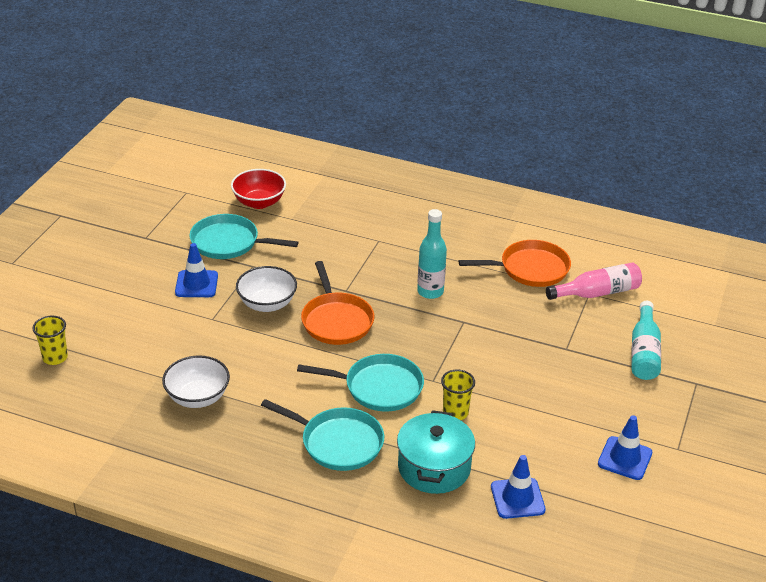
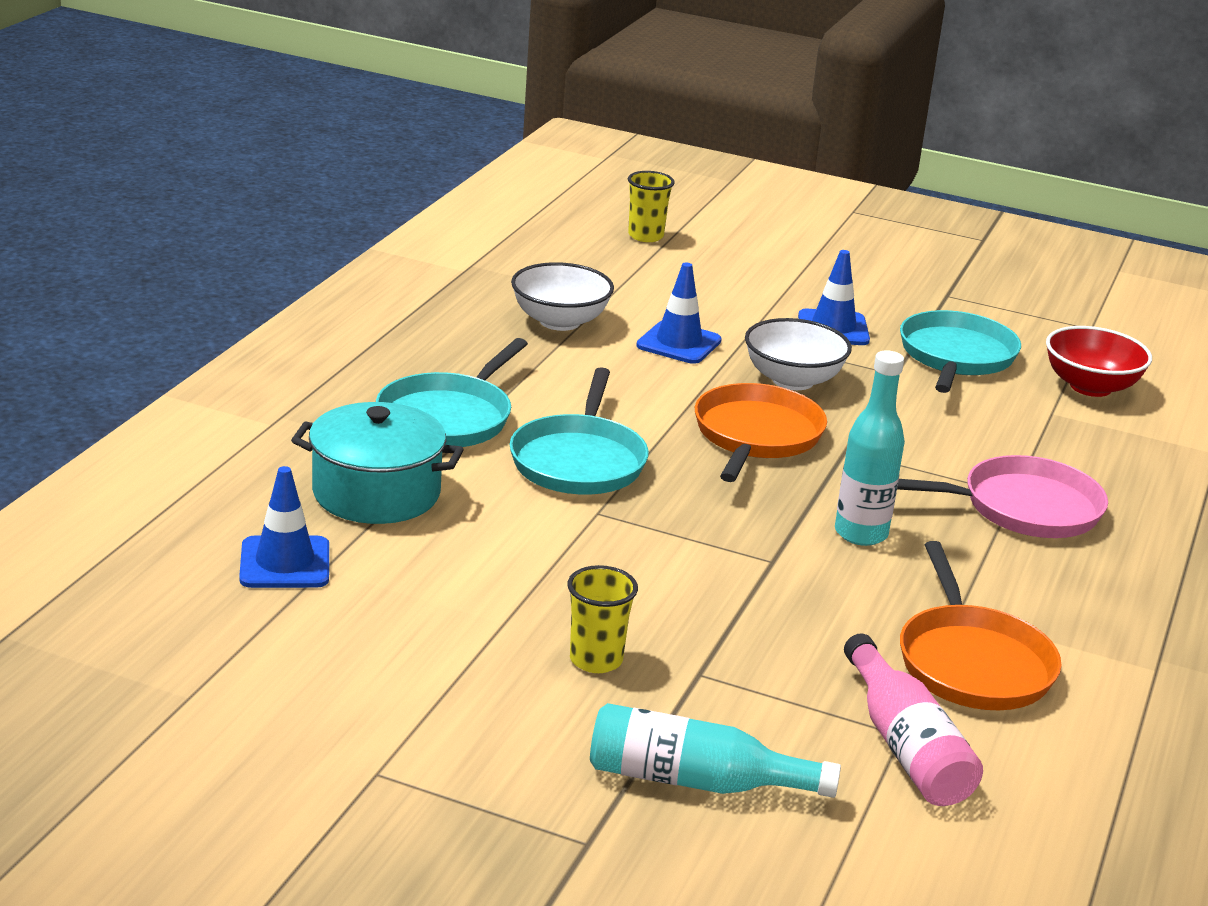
camera: 90 degrees right, 10 degrees down
orange pan [301,261,374,345] -> orange pan turned 120 degrees clockwise [695,383,827,482]
yellow cup [441,370,475,420] -> yellow cup moved to [567,565,638,673]
blue traffic cone [598,415,653,480] -> blue traffic cone moved to [636,262,722,364]
none -> pink pan [897,455,1108,538]

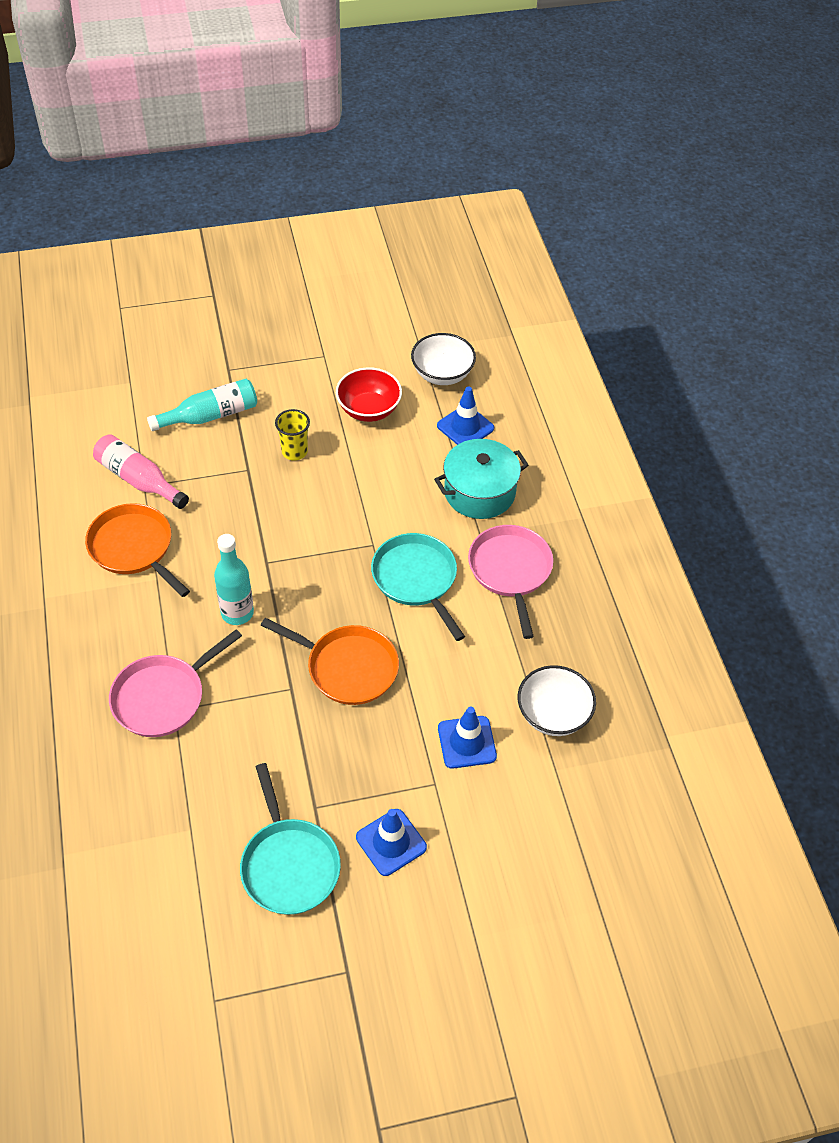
camera: 145 degrees right, 25 degrees up
turquoise pan [376,338,528,447] -> pink pan [468,525,553,639]
yellow cup [628,171,675,242] -> none
orange pan [695,383,827,482] -> orange pan turned 45 degrees counterclockwise [260,618,399,705]
white bowl [745,318,852,390] -> white bowl moved to [411,333,476,385]
red bowl [1046,326,1152,397] -> red bowl moved to [336,367,402,422]

